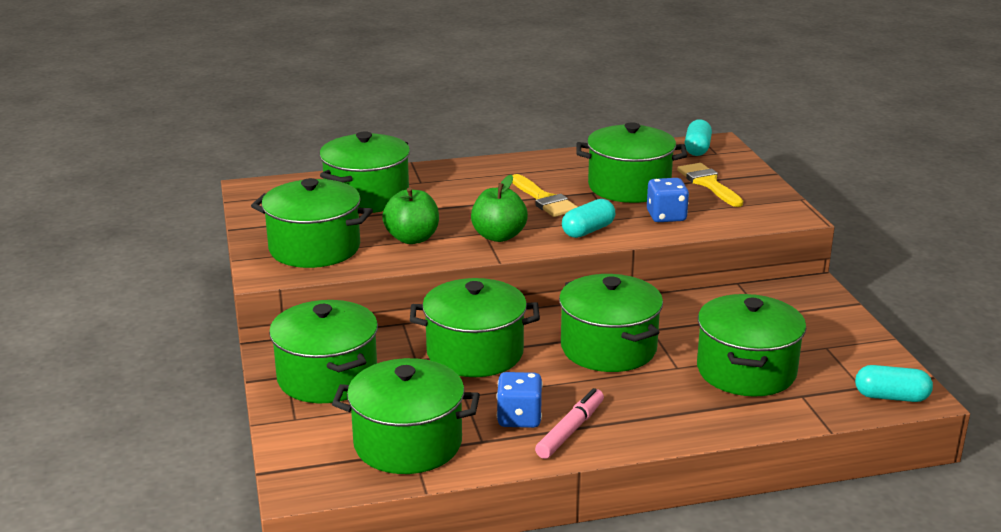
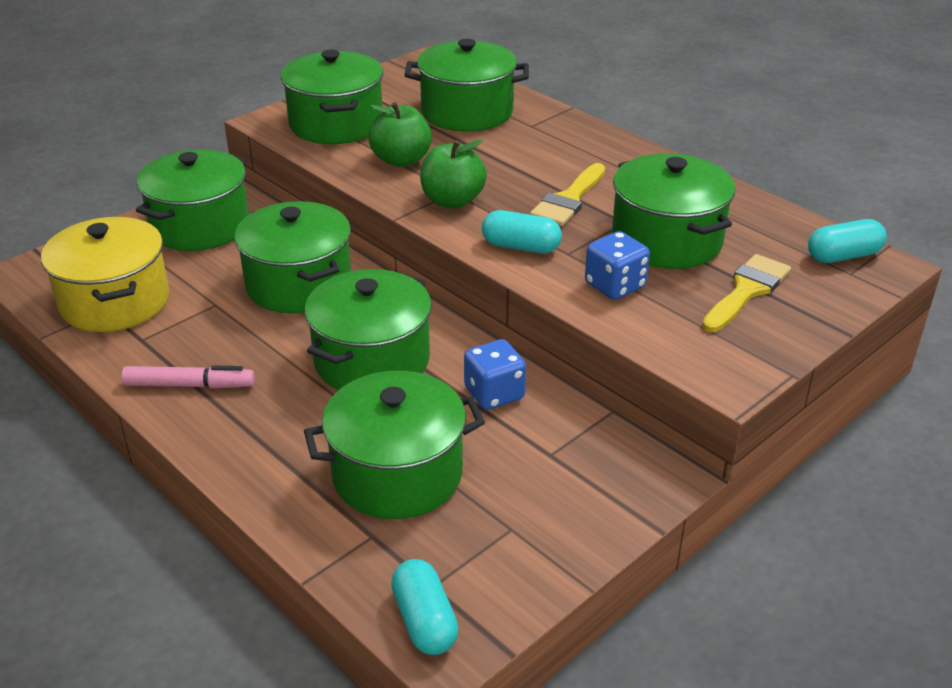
camera: 60 degrees right, 10 degrees up
green pot [332,358,480,474] -> yellow pot [41,217,169,332]
blue dice [497,372,543,428] -> blue dice moved to [464,339,526,410]

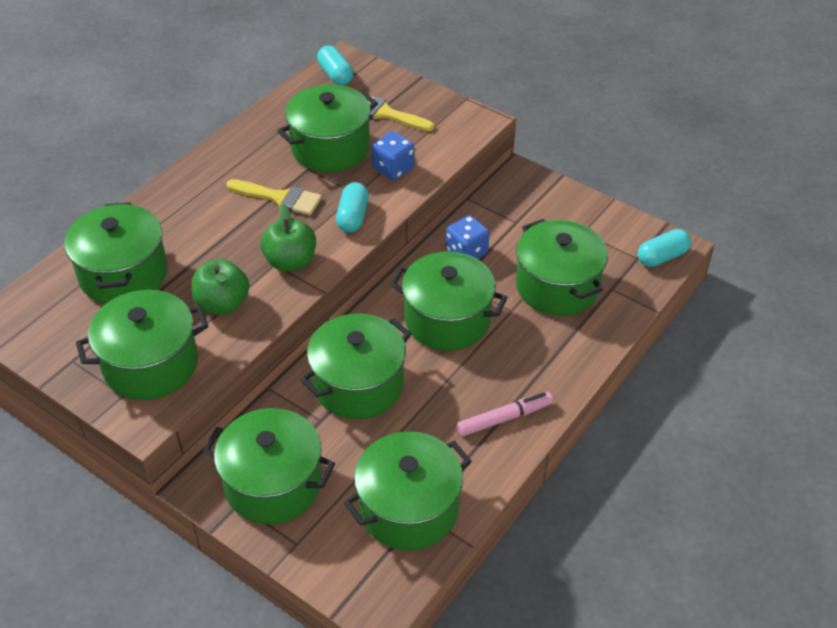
camera: 100 degrees left, 10 degrees up
yellow pot [41,217,169,332] -> green pot [344,431,472,550]
pink marker [121,365,255,388] -> pink marker turned 75 degrees clockwise [457,392,553,436]

